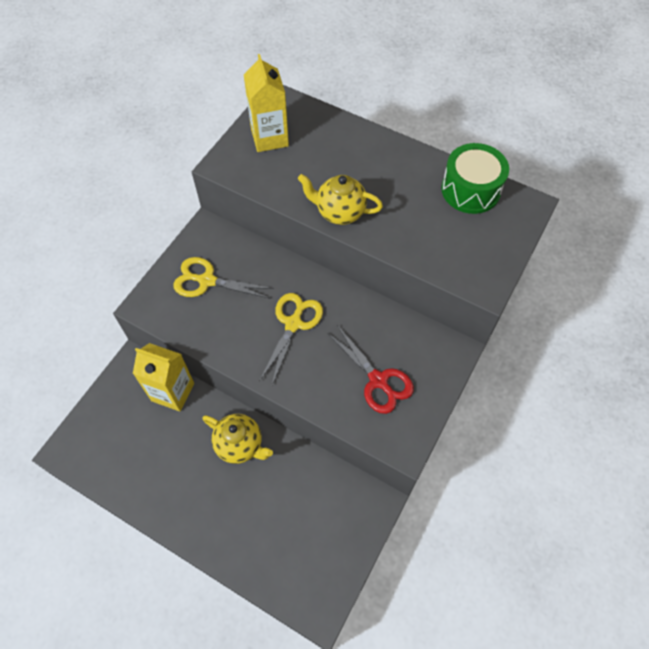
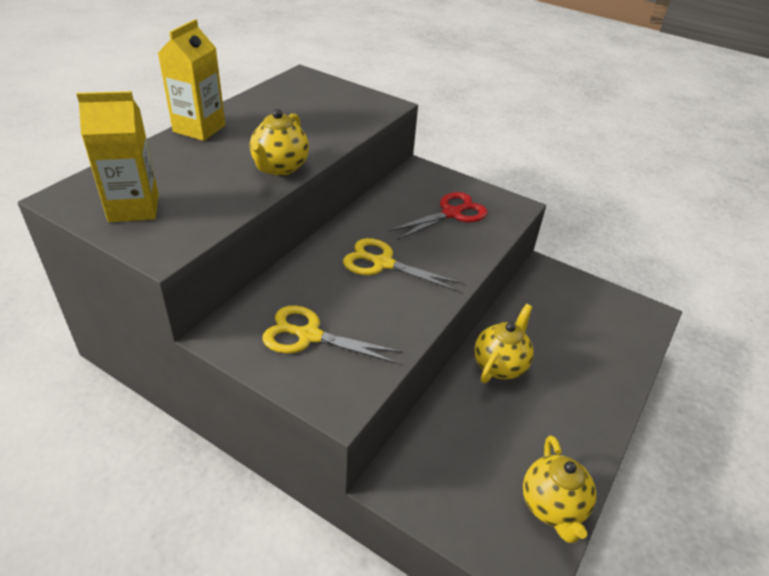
camera: 90 degrees left, 20 degrees down
yellow carton [133,343,194,411] -> yellow carton moved to [158,19,225,141]
yellow scissors [174,257,274,299] -> yellow scissors turned 90 degrees clockwise [262,306,402,364]
green drum [442,143,509,214] -> none
none -> yellow teapot [523,435,596,543]

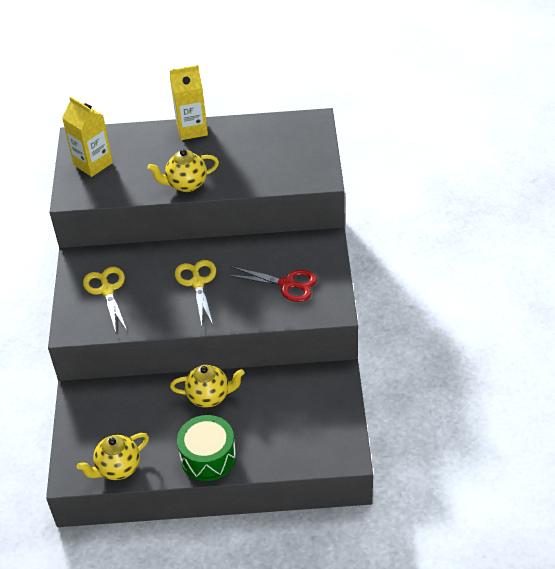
camera: 60 degrees right, 5 degrees up
none -> green drum [177,415,236,481]

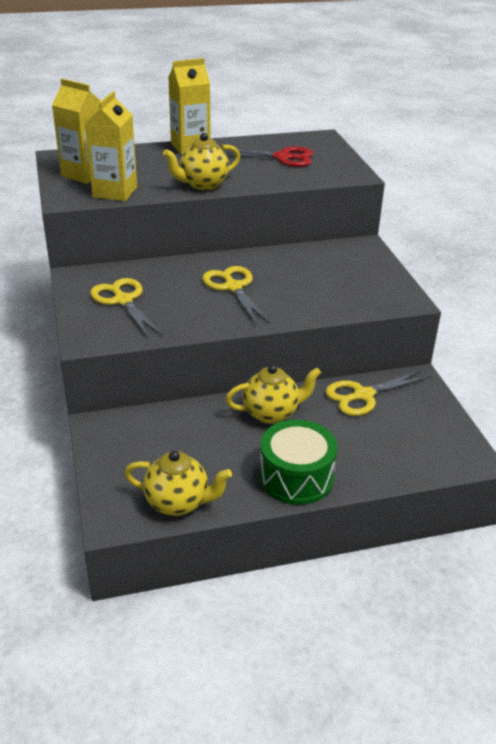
camera: 15 degrees left, 10 degrees down
yellow teapot [77,433,149,480] -> yellow teapot turned 120 degrees counterclockwise [124,451,232,516]
red scissors [227,266,317,302] -> red scissors moved to [221,147,313,167]
none -> yellow carton [85,91,137,201]
none -> yellow scissors [325,370,431,416]

